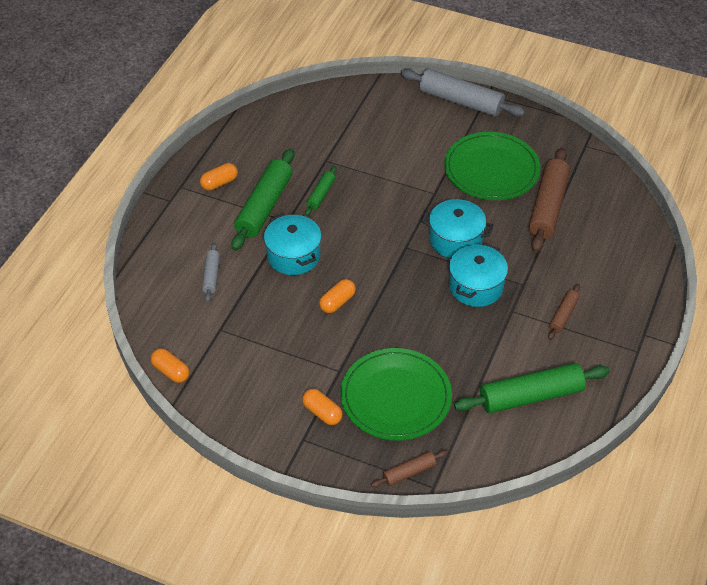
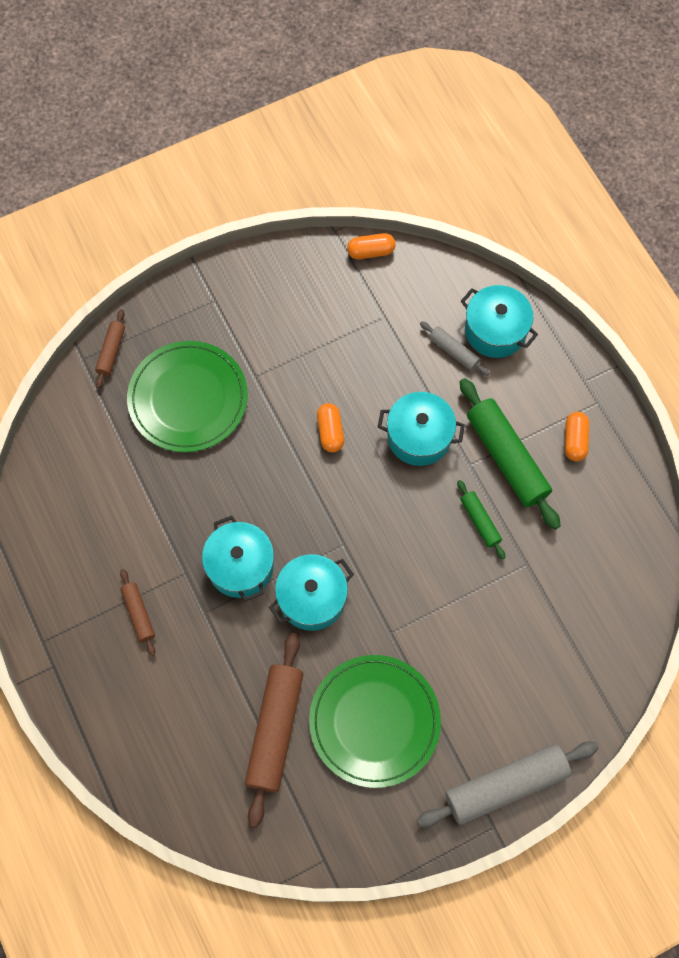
camera: 130 degrees right, 20 degrees up
orange capsule [302,389,343,425] -> none
green rolling pin [454,363,610,413] -> none
brown rolling pin [529,148,570,252] -> brown rolling pin turned 45 degrees clockwise [245,633,304,827]
none -> turquoise pot [461,285,538,358]

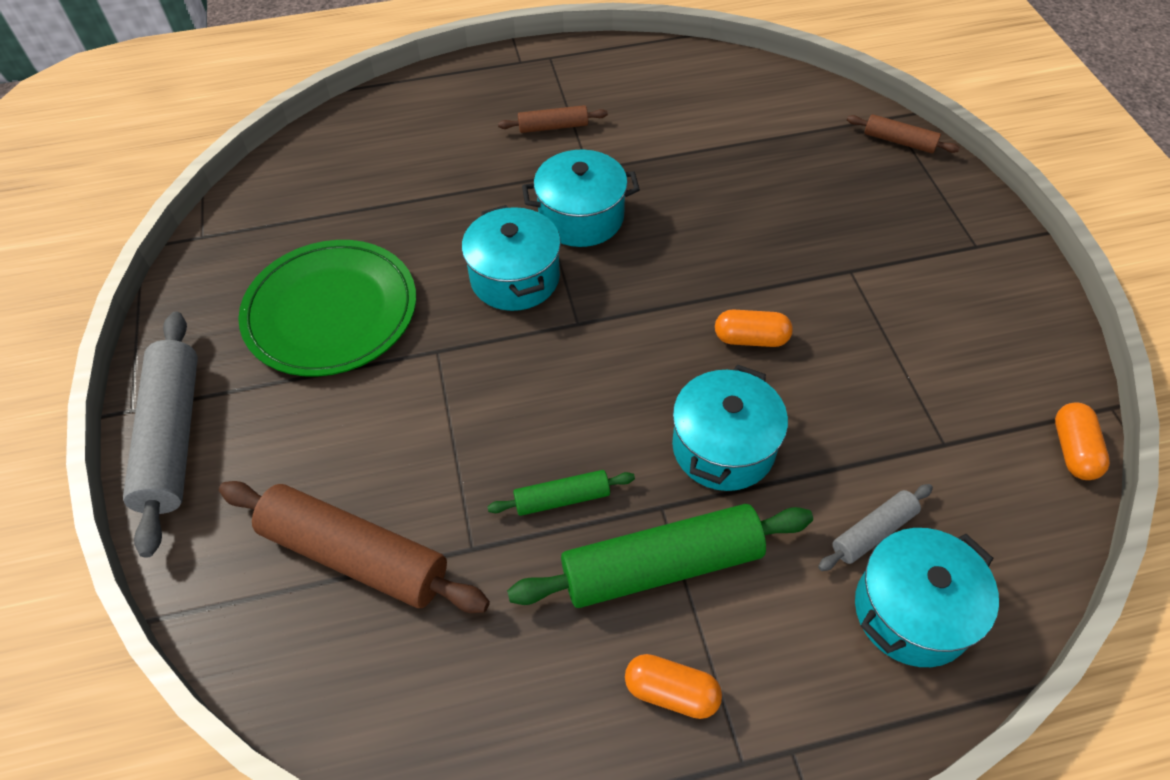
camera: 105 degrees right, 15 degrees down
green plate [127,341,248,452] -> none
brown rolling pin [245,633,304,827] -> brown rolling pin moved to [219,481,490,613]

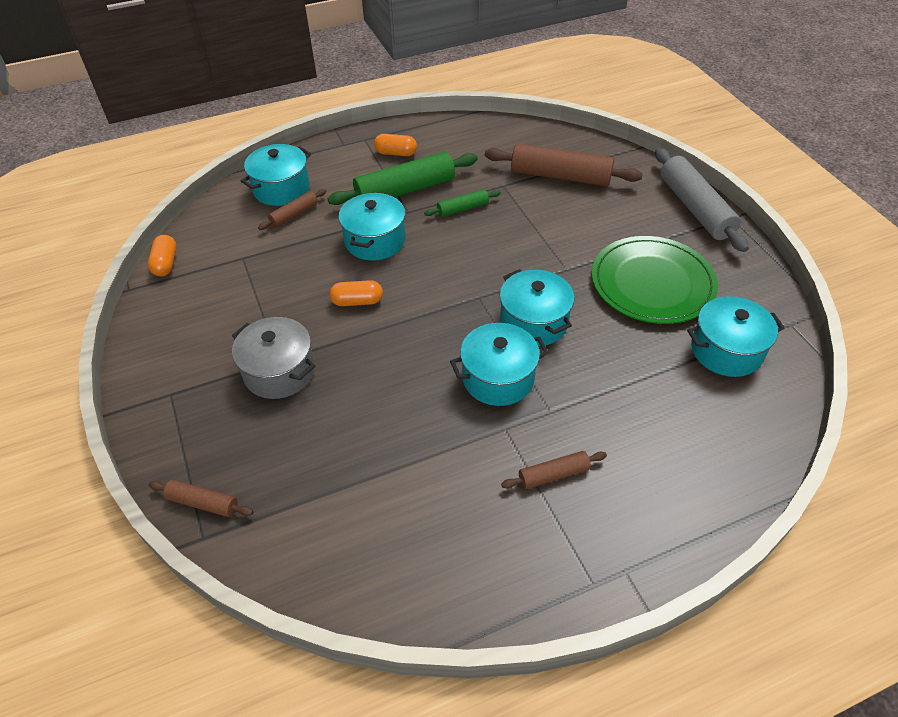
camera: 170 degrees right, 5 degrees down
grey rolling pin [818,484,933,571] -> brown rolling pin [258,189,326,230]
none -> grey pot [232,317,315,399]
none -> turquoise pot [687,296,785,377]

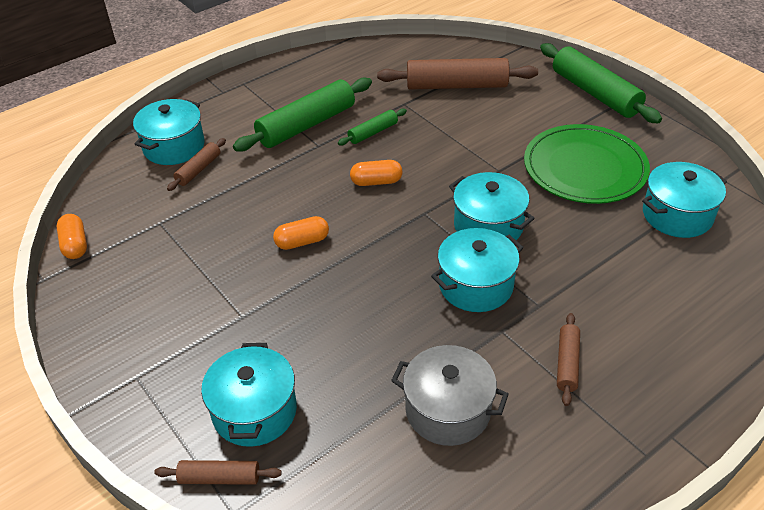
camera: 15 degrees left, 5 degrees down
grey pot [232,317,315,399] -> grey pot moved to [391,345,509,446]
turquoise pot [338,192,405,261] -> turquoise pot moved to [201,343,297,447]
orange capsule [374,134,417,156] -> orange capsule moved to [350,160,402,186]
brown rolling pin [501,451,607,489] -> brown rolling pin turned 45 degrees counterclockwise [557,313,580,406]
grey rolling pin [655,148,749,252] -> green rolling pin [540,43,662,123]

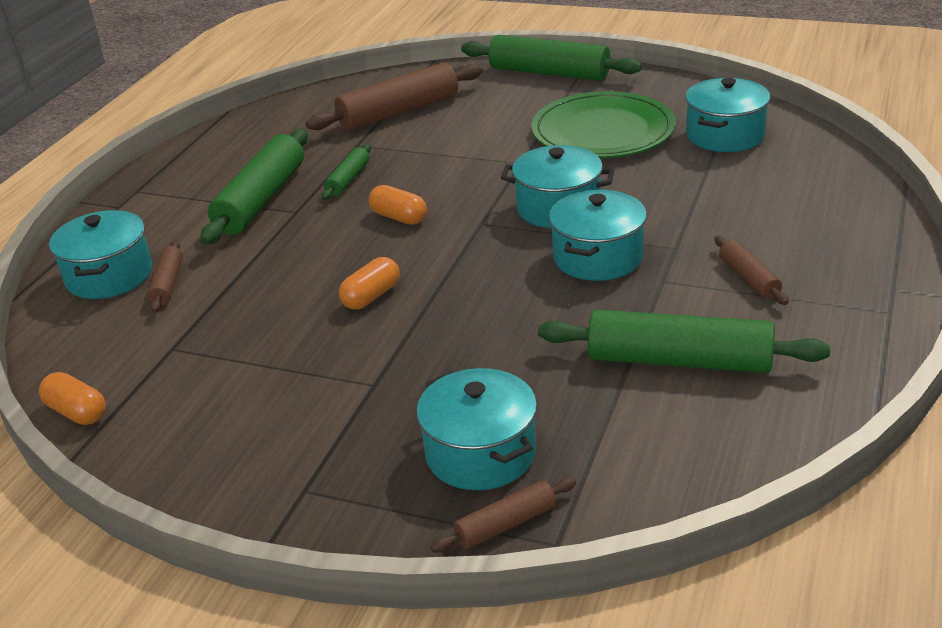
camera: 30 degrees left, 10 degrees down
orange capsule [350,160,402,186] -> orange capsule turned 75 degrees clockwise [369,185,427,225]
grey pot [391,345,509,446] -> green rolling pin [538,309,830,373]

